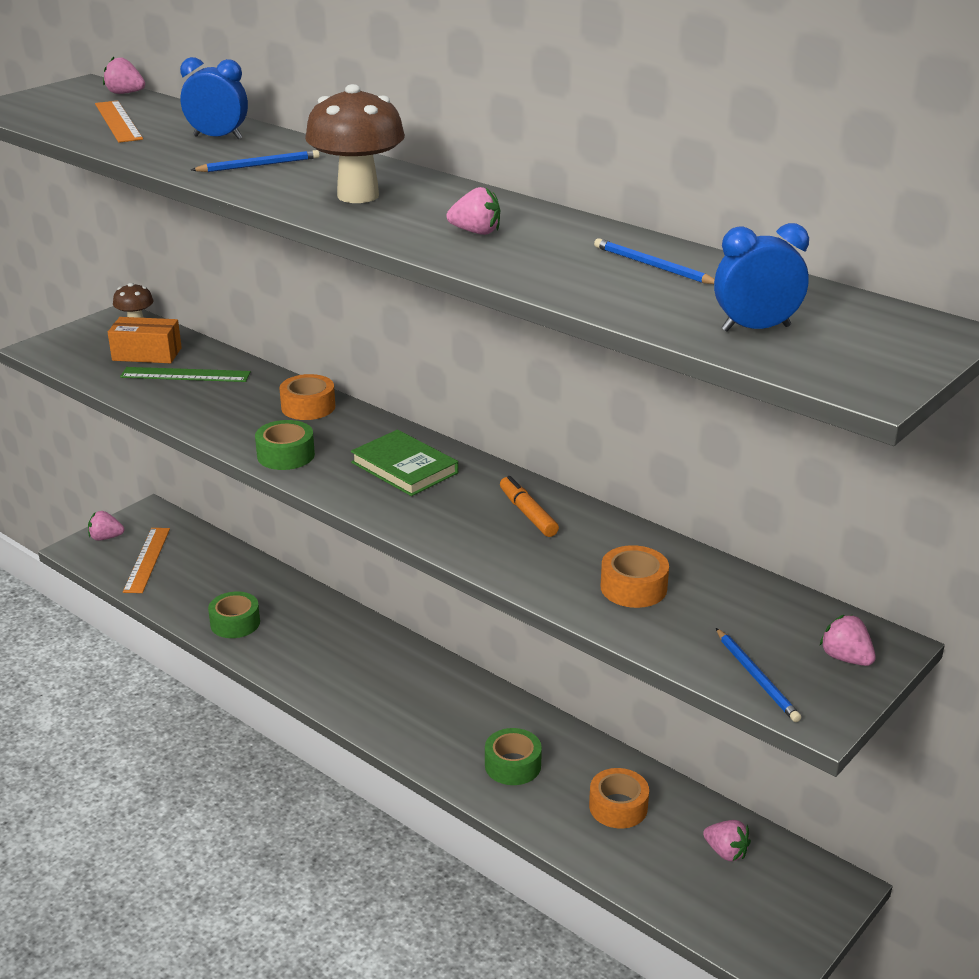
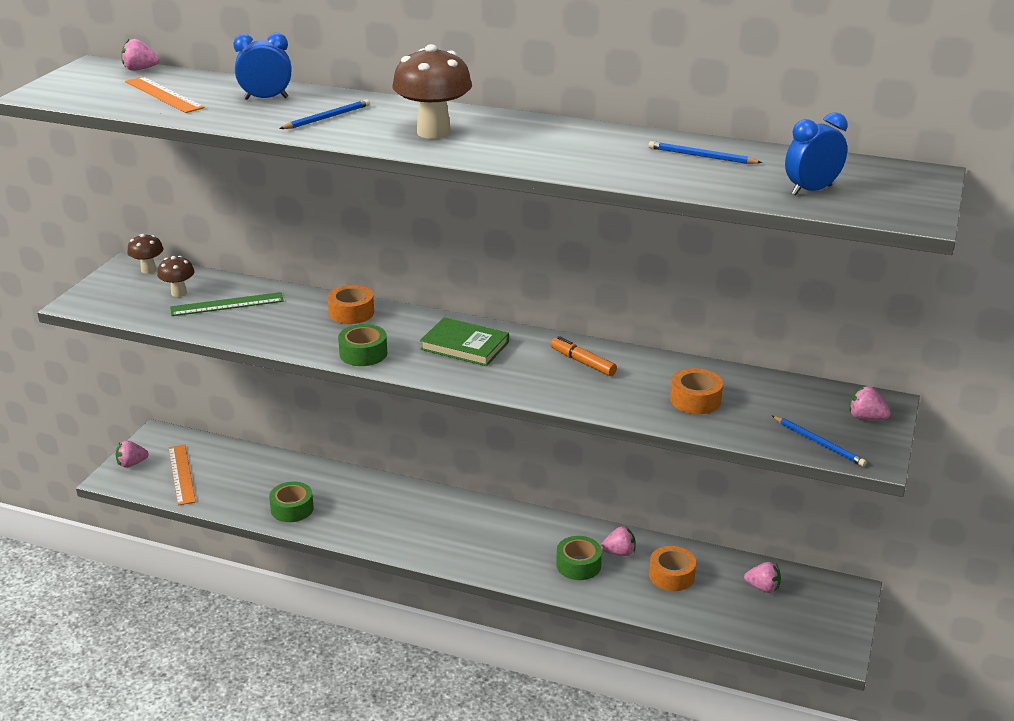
camera: 20 degrees left, 0 degrees up
orange box [108,317,182,363] -> brown mushroom [157,256,195,297]
pink strawberry [447,187,500,235] -> pink strawberry moved to [601,527,636,556]

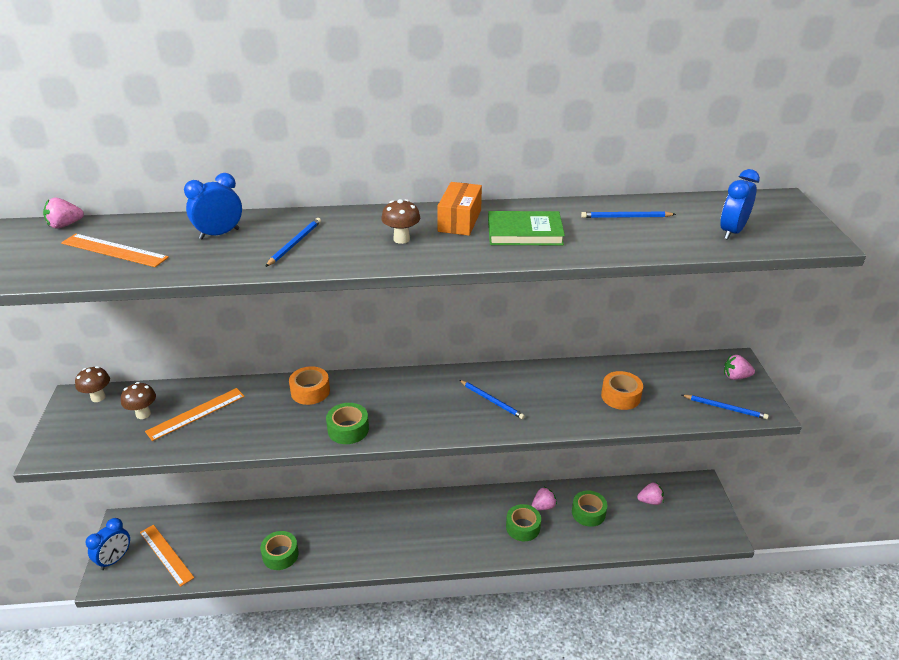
camera: 25 degrees left, 5 degrees up
pink strawberry [116,441,149,468] -> blue clock [85,518,130,570]
green ruler [170,292,284,316] -> orange ruler [145,388,245,441]
brown mushroom [393,44,472,139] -> brown mushroom [381,199,420,244], size x0.55
green book [420,317,509,366] -> green book moved to [488,211,565,245]
orange marker [551,336,617,376] -> none
orange tape [649,546,696,591] -> green tape [572,491,607,527]
none -> orange box [437,182,482,236]
none -> blue pencil [459,380,525,419]

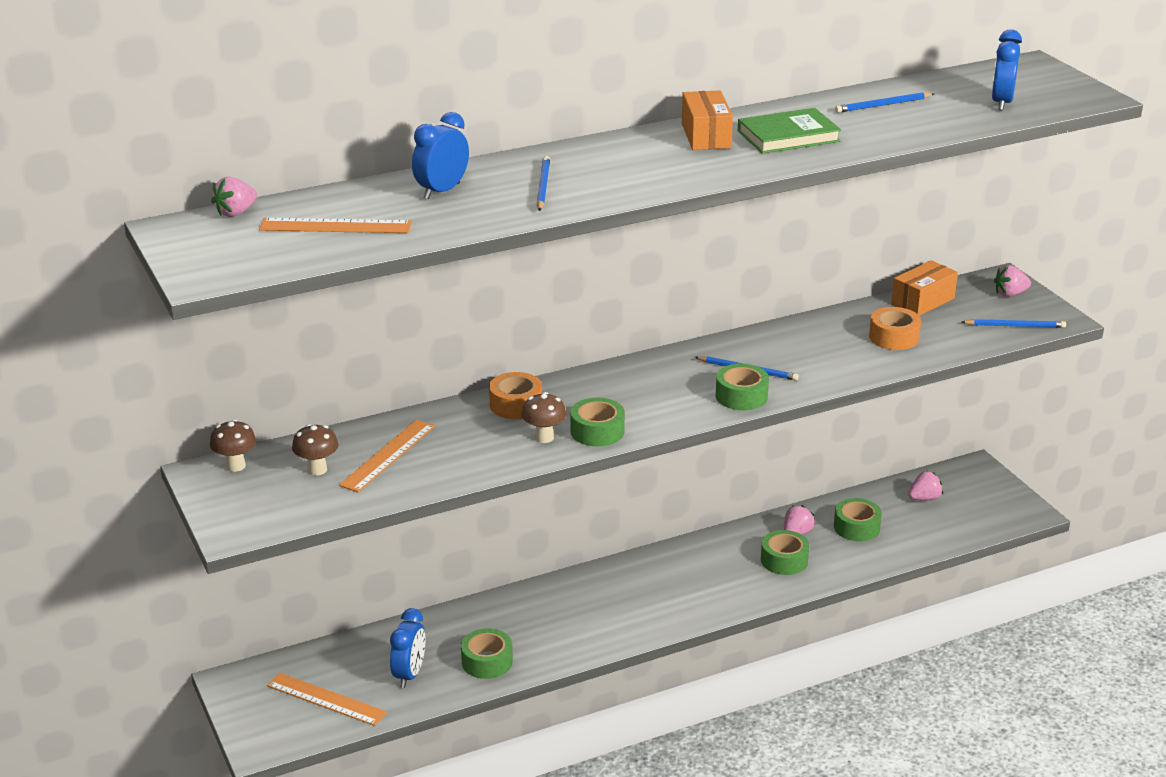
camera: 20 degrees left, 5 degrees down
blue clock [85,518,130,570] -> blue clock moved to [390,608,425,688]
brown mushroom [381,199,420,244] -> brown mushroom moved to [522,392,566,443]
none -> green tape [716,364,769,410]
none -> orange box [891,260,958,316]

